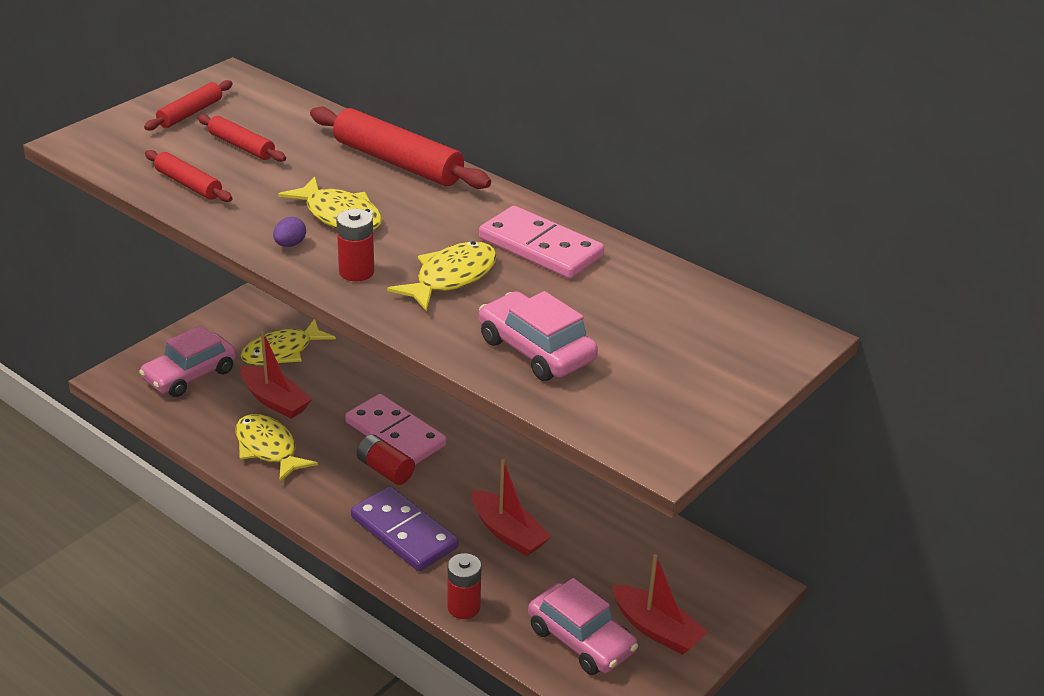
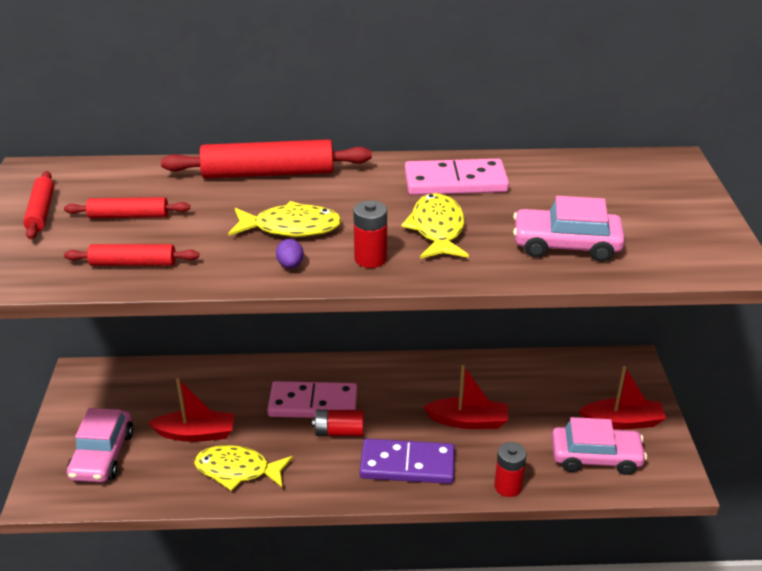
camera: 40 degrees left, 0 degrees up
yellow fish [241,320,336,365] -> none

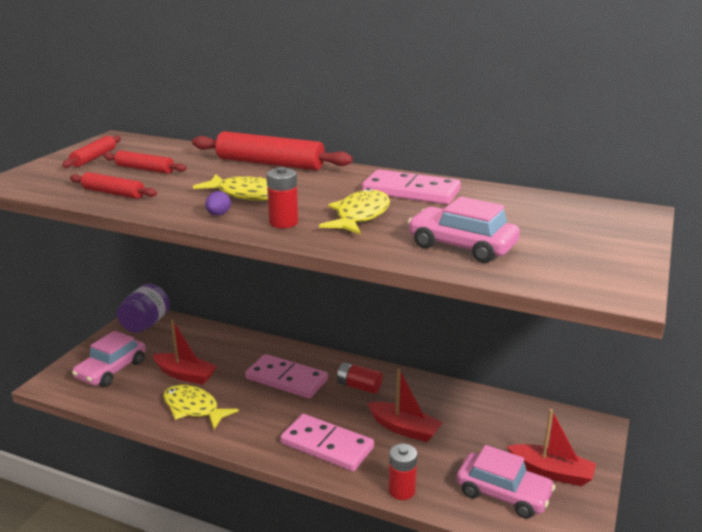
camera: 25 degrees right, 10 degrees down
red battery [312,410,364,436] -> red battery moved to [337,362,383,394]
purple domino [359,439,455,484] -> pink domino [280,414,374,471]
none -> purple jar [117,284,170,333]

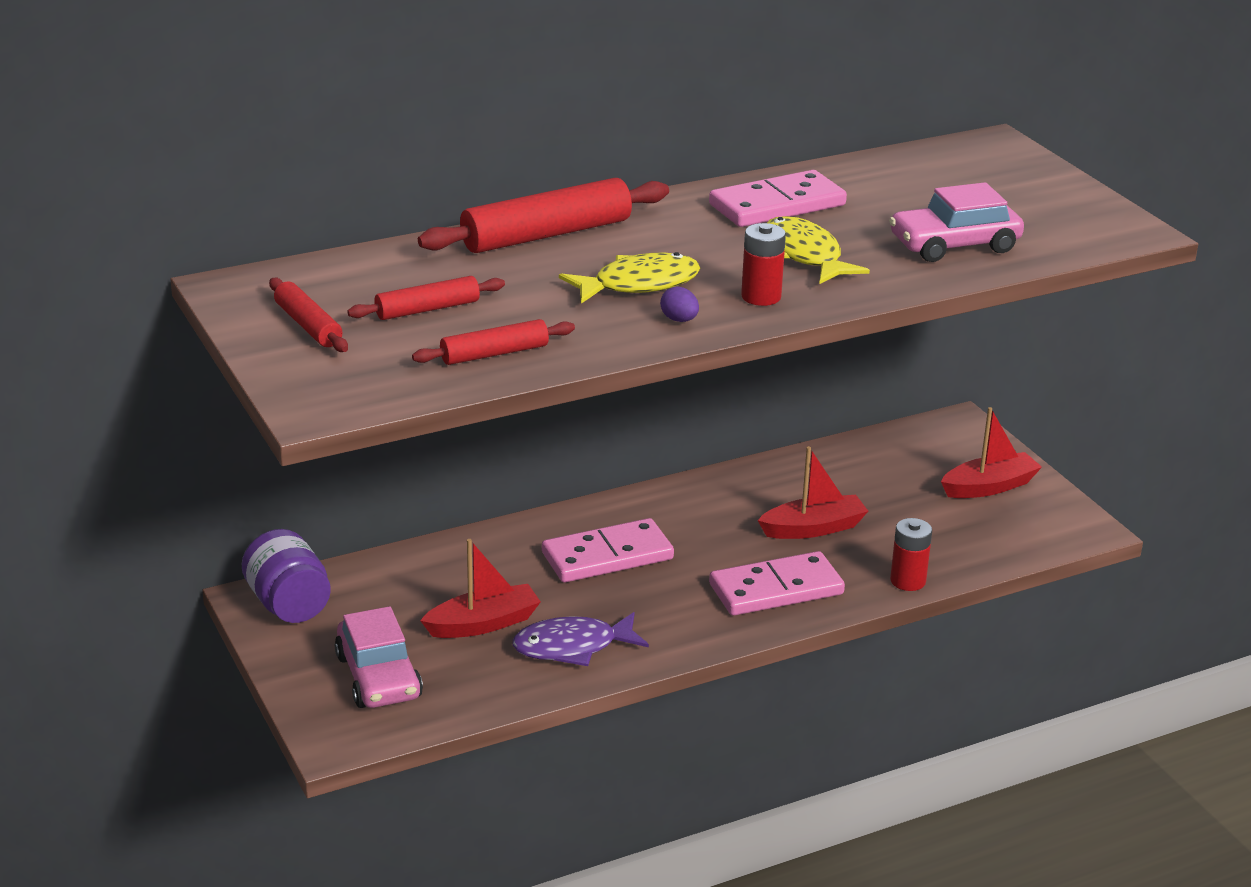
camera: 50 degrees left, 5 degrees up
yellow fish [163,385,239,429] -> purple fish [512,612,649,666]
red battery [337,362,383,394] -> none
pink car [456,445,556,519] -> none

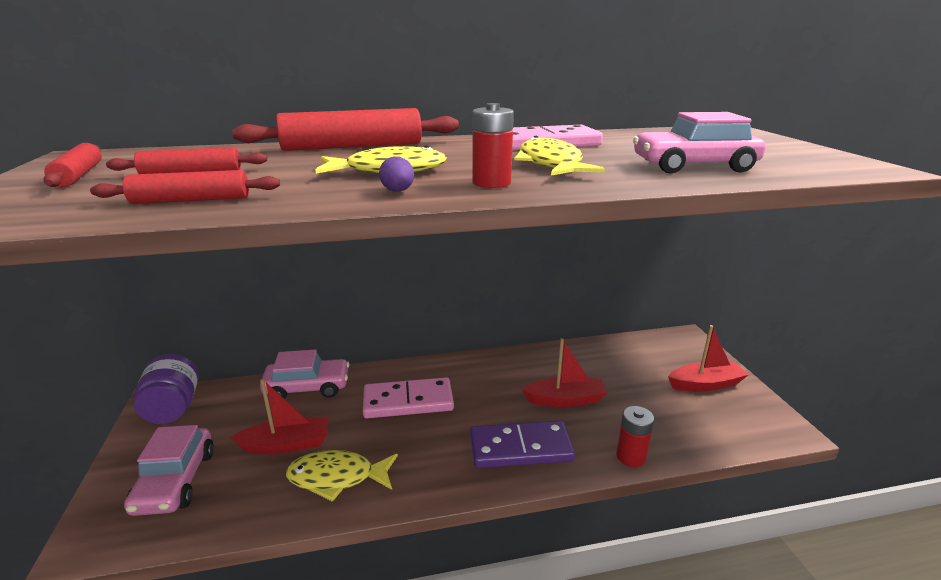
camera: 15 degrees right, 5 degrees down
purple fish [512,612,649,666] -> yellow fish [286,450,398,502]
pink domino [709,551,845,616] -> purple domino [470,421,575,468]
none -> pink car [260,349,350,399]

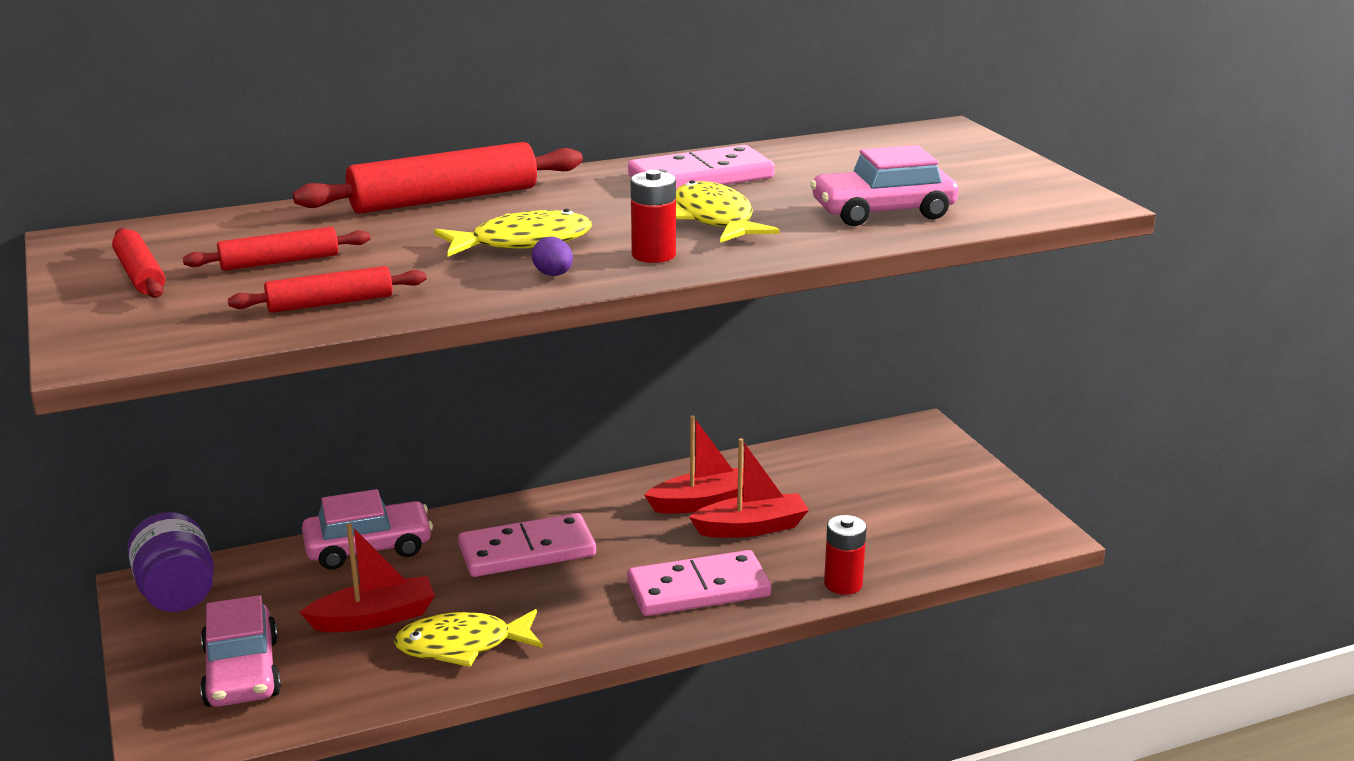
camera: 10 degrees left, 0 degrees up
purple domino [470,421,575,468] -> pink domino [627,550,771,616]
red boat [668,325,749,392] -> red boat moved to [644,415,744,514]

